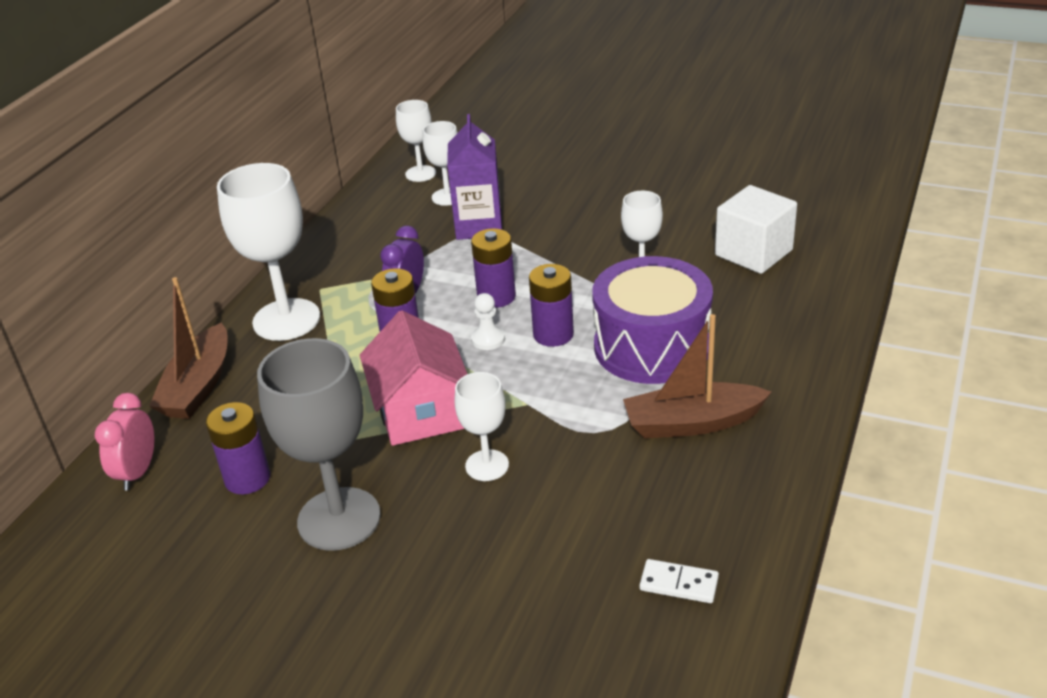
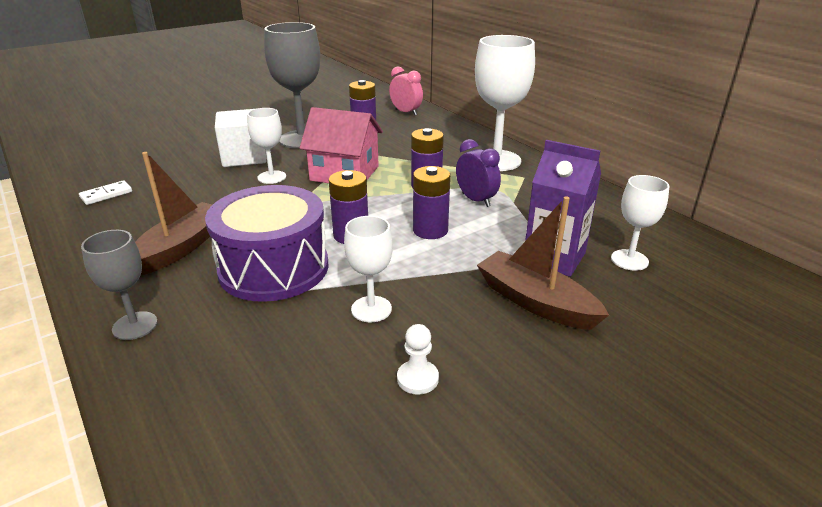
camera: 120 degrees right, 5 degrees down
brown boat [149,277,228,419] -> brown boat moved to [477,196,609,330]
white goblet [396,100,436,182] -> none
white pawn [471,293,505,350] -> white pawn moved to [397,324,439,395]
white cube [715,185,797,274] -> white cube moved to [215,109,267,167]
none -> grey goblet [81,230,158,340]

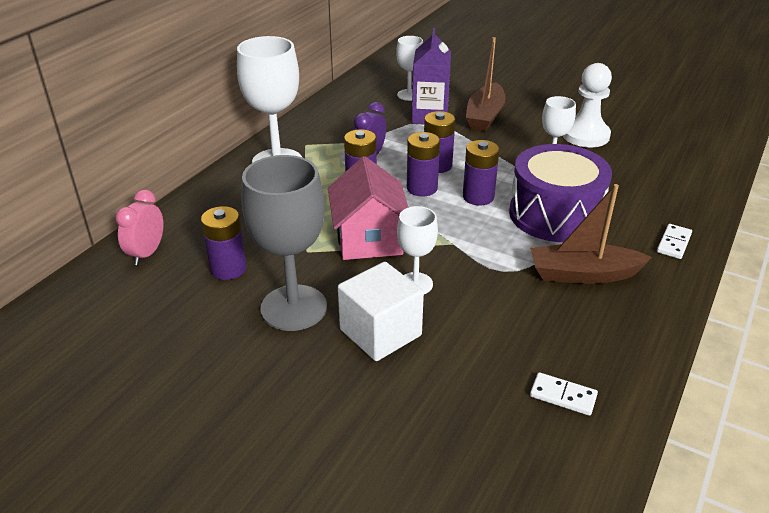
camera: 115 degrees left, 5 degrees up
grey goblet [81,230,158,340] -> white domino [657,224,692,259]
white pawn [397,324,439,395] -> white pawn [563,63,612,147], size x2.01
none -> purple battery [407,132,440,197]

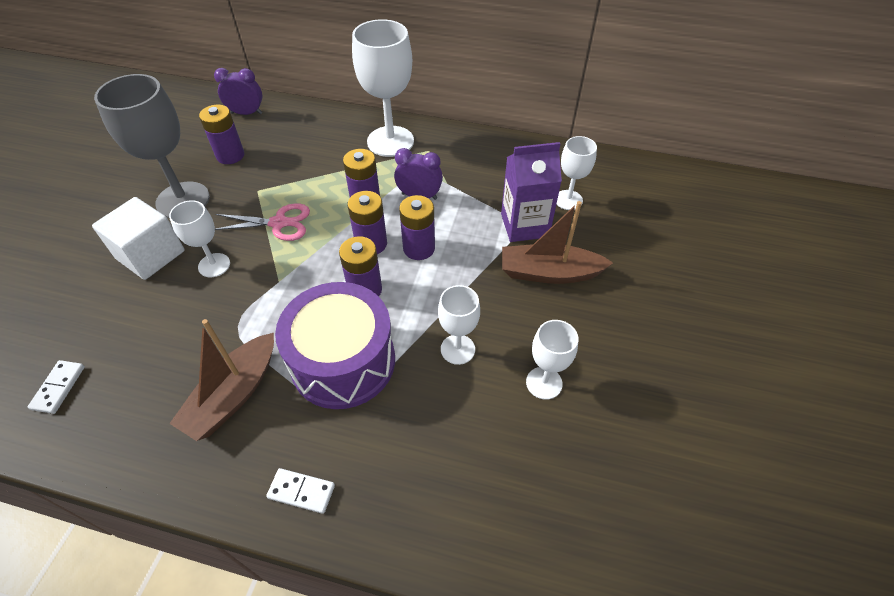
camera: 75 degrees right, 15 degrees up
pink clock [115,190,164,265] -> purple clock [214,68,262,115]
pink house [328,156,408,260] -> pink scissors [215,203,310,241]
brown boat [530,184,652,284] -> brown boat turned 135 degrees counterclockwise [169,319,274,441]
white pawn [563,63,612,147] -> white goblet [526,320,578,400]

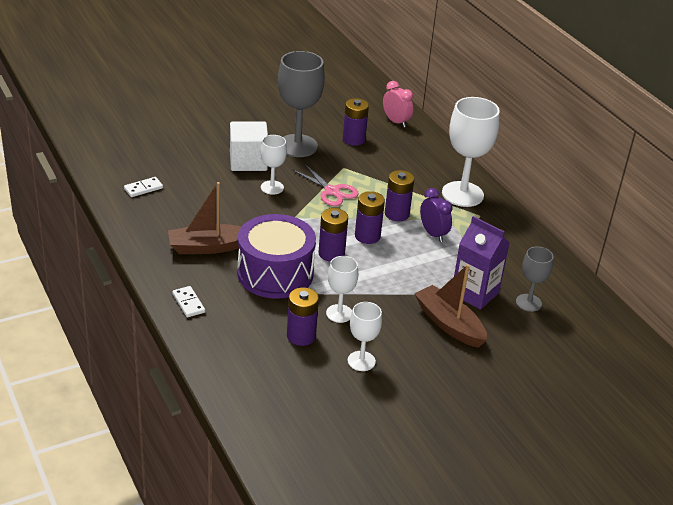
camera: 45 degrees right, 15 degrees down
purple clock [214,68,262,115] -> pink clock [383,81,413,127]
purple battery [399,195,435,260] -> purple battery moved to [287,287,319,346]
white goblet [557,136,597,210] -> grey goblet [516,247,554,312]

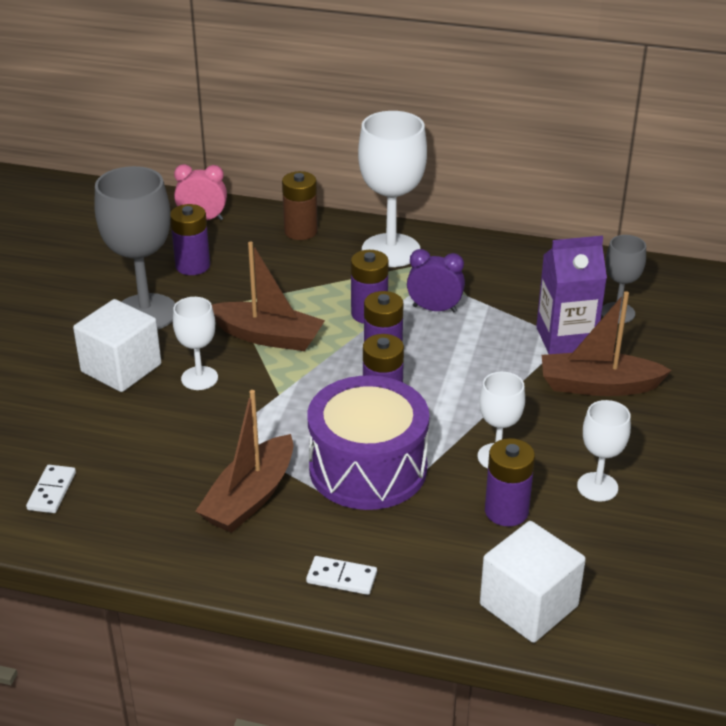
camera: 45 degrees left, 0 degrees up
pink scissors [293,164,359,206] -> brown boat [212,241,325,351]
none -> brown battery [282,171,318,240]
none -> white cube [480,521,586,643]

